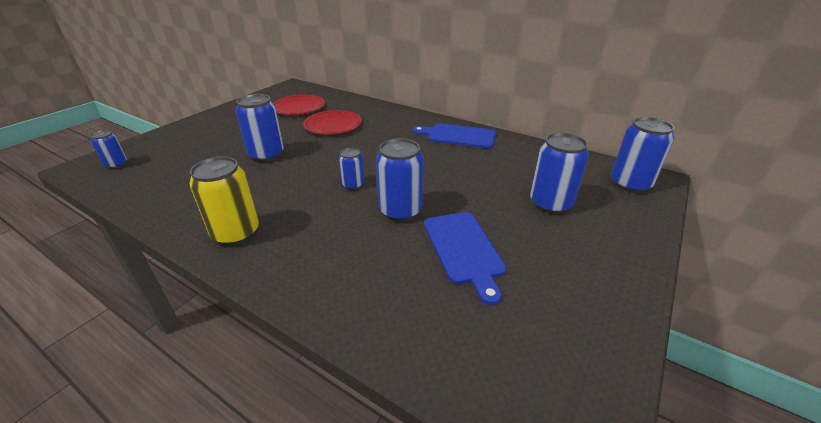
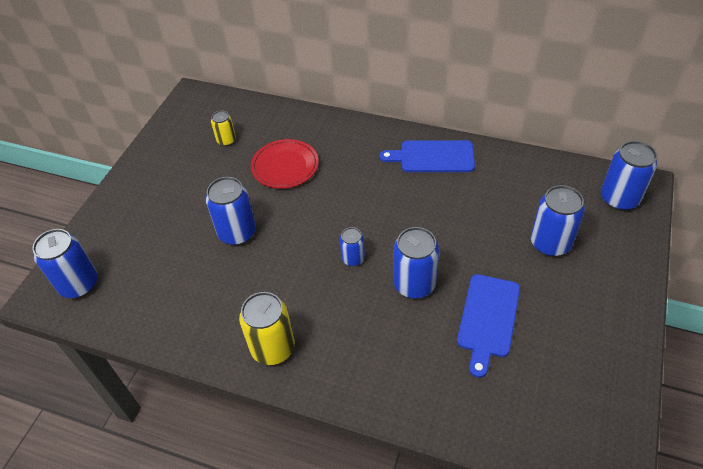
camera: 10 degrees left, 15 degrees up
blue can [90,130,127,169] -> blue can [32,229,98,298], size x1.76
red plate [273,94,325,115] -> yellow can [211,110,236,146]
blue cutting board [424,212,507,305] -> blue cutting board turned 45 degrees clockwise [457,274,520,378]

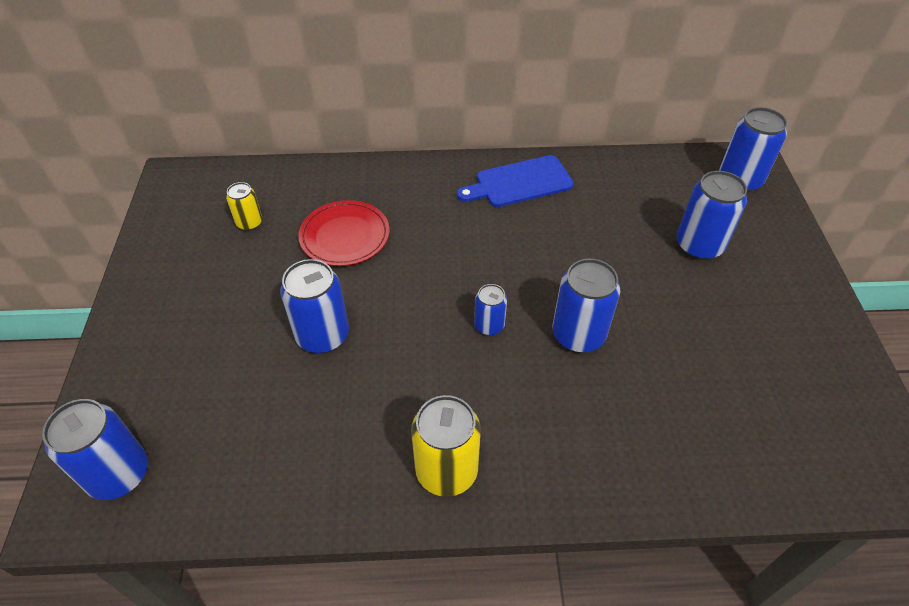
camera: 25 degrees left, 0 degrees up
blue cutting board [457,274,520,378] -> none

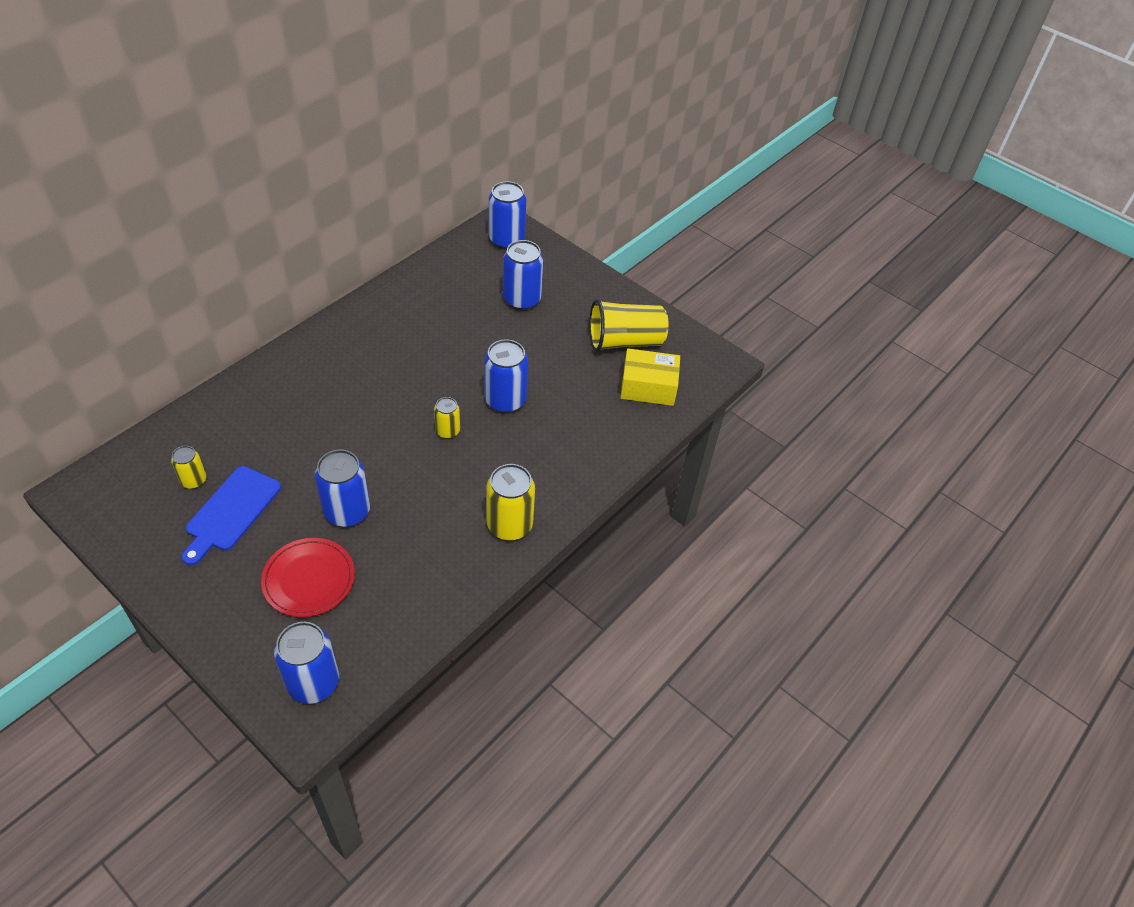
camera: 50 degrees left, 0 degrees up
red plate [298,200,390,266] -> red plate moved to [261,538,355,617]
blue cutting board [457,155,574,207] -> blue cutting board moved to [182,466,281,565]
blue can [474,284,507,336] -> yellow can [434,397,460,439]
none -> yellow cup [589,299,669,352]
none -> yellow box [620,348,680,406]

